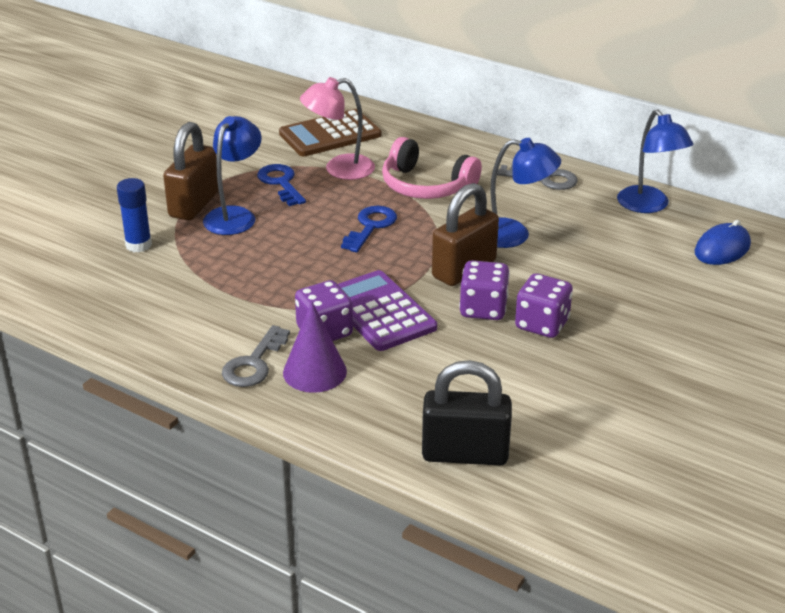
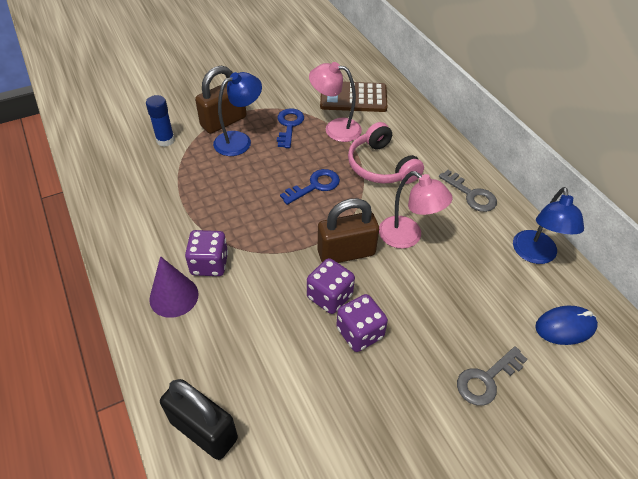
camera: 30 degrees right, 15 degrees up
grey key [222,325,290,387] -> grey key moved to [457,347,528,406]
purple calculator [338,270,437,351] -> none
blue lamp [491,138,561,248] -> pink lamp [379,171,452,249]

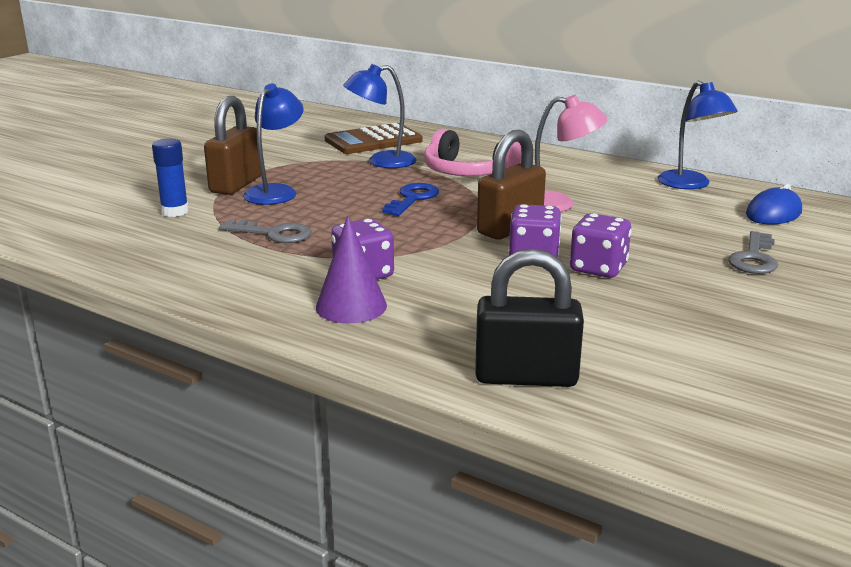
camera: 30 degrees left, 25 degrees down
blue key [277,108,304,148] -> none
pink lamp [309,62,362,142] -> blue lamp [343,64,417,168]
grey key [439,170,497,212] -> grey key moved to [219,219,312,243]

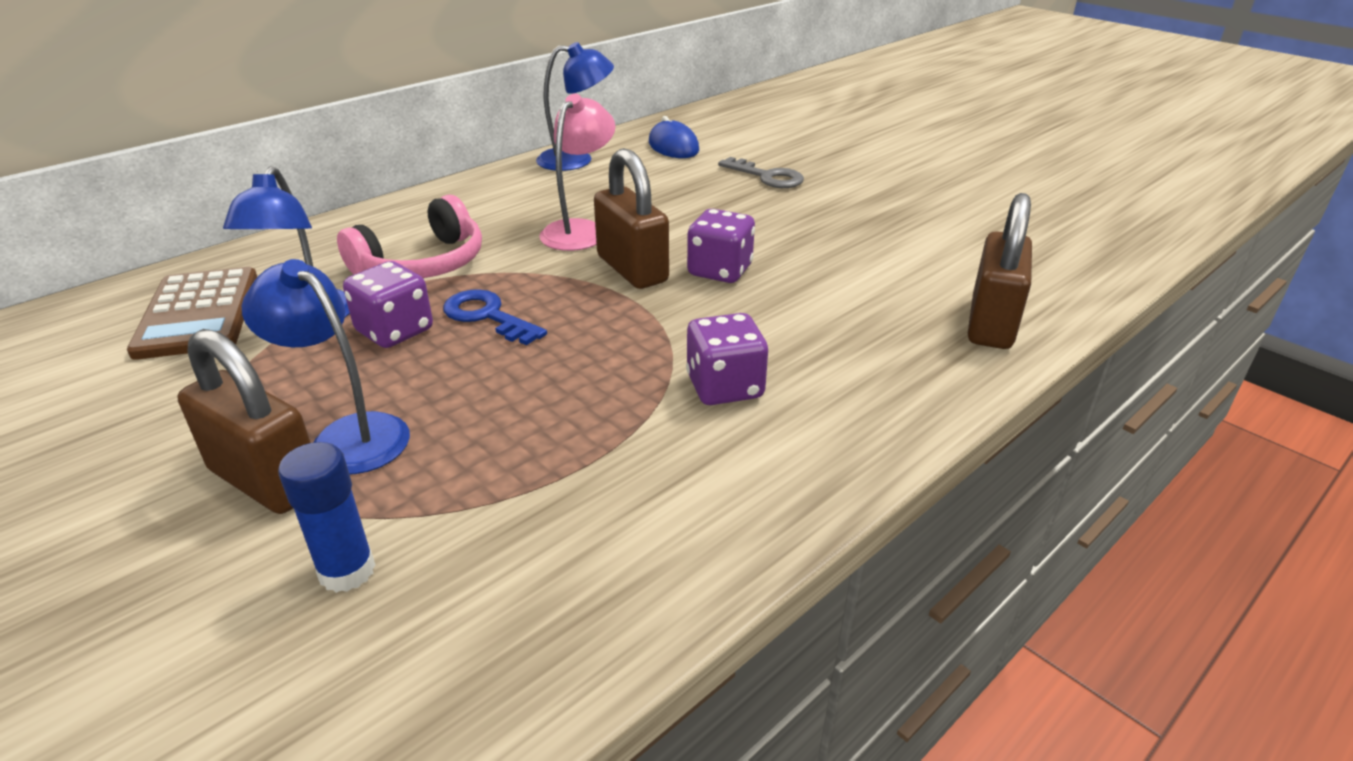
camera: 75 degrees left, 10 degrees up
grey key [219,219,312,243] -> none
purple cone [316,216,387,323] -> none
black padlock [475,248,584,387] -> brown padlock [968,193,1032,349]
purple dice [570,213,631,278] -> purple dice moved to [343,261,433,348]

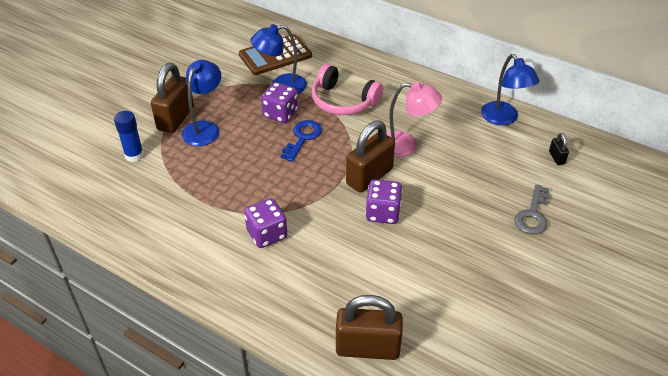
camera: 75 degrees right, 10 degrees up
blue mouse [649,116,699,158] -> black padlock [549,133,569,165]

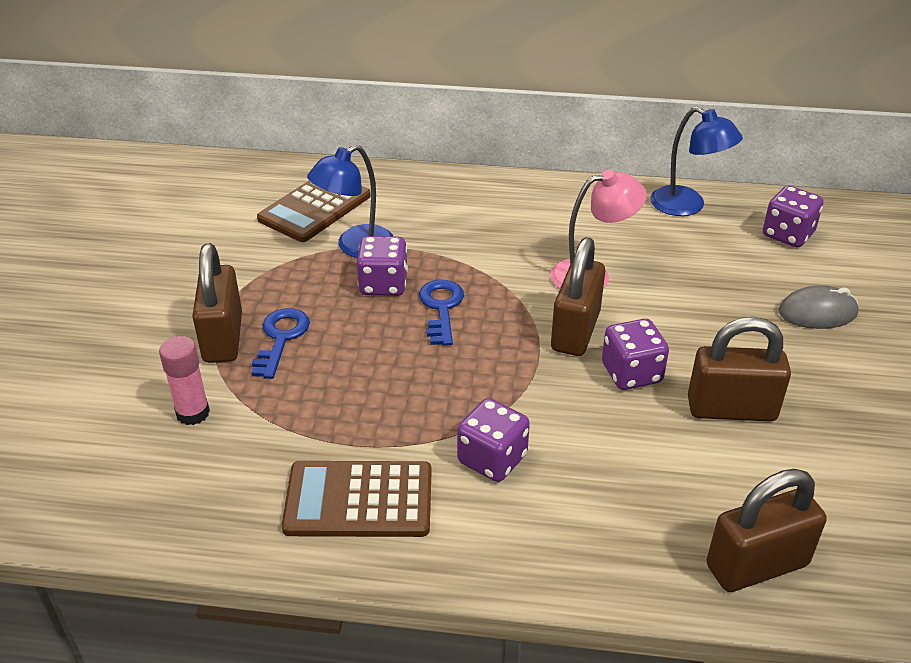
camera: 25 degrees left, 5 degrees down
blue glue stick [114,111,144,162] -> pink glue stick [159,336,210,425]
blue lamp [182,60,221,146] -> blue key [251,308,310,379]
pink headphones [312,64,383,115] -> none
grey key [514,184,550,235] -> grey mouse [778,285,859,329]
black padlock [549,133,569,165] -> purple dice [763,185,824,247]
none -> brown calculator [282,461,432,537]
none -> brown padlock [688,317,791,422]

